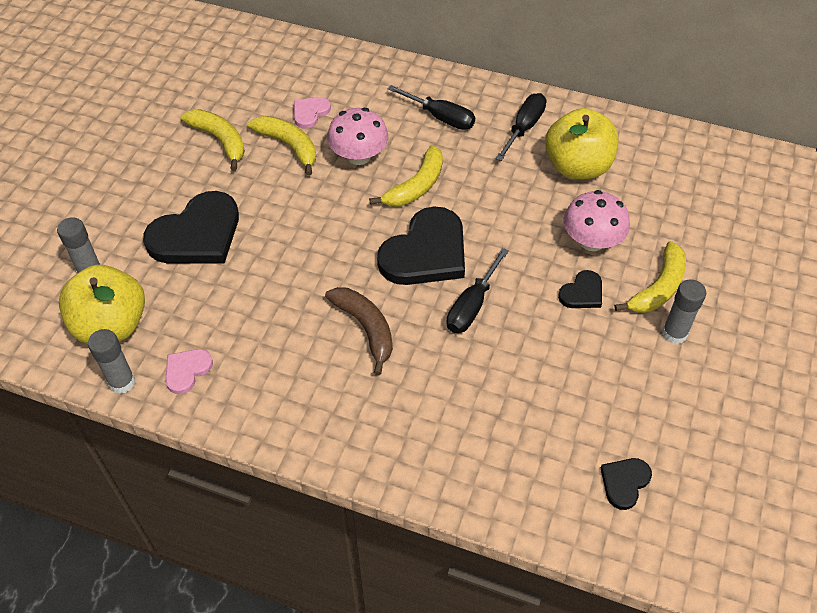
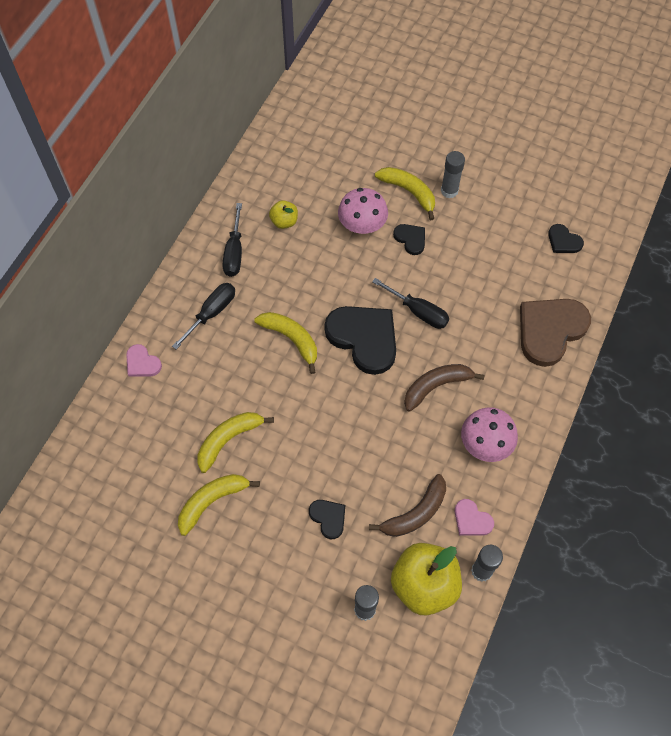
camera: 85 degrees left, 10 degrees up
black heart [143,191,239,263] -> black heart [309,500,345,539], size x0.48
pink heart [294,97,331,129] -> pink heart moved to [126,344,162,377]
pink mushroom [327,108,389,165] -> pink mushroom moved to [461,407,518,462]
black screwdriver [496,93,546,161] -> black screwdriver turned 120 degrees counterclockwise [222,203,242,277]
yellow apple [545,108,619,179] -> yellow apple [269,200,298,229], size x0.50
none -> brown banana [369,474,446,537]
none -> brown heart [520,299,591,367]

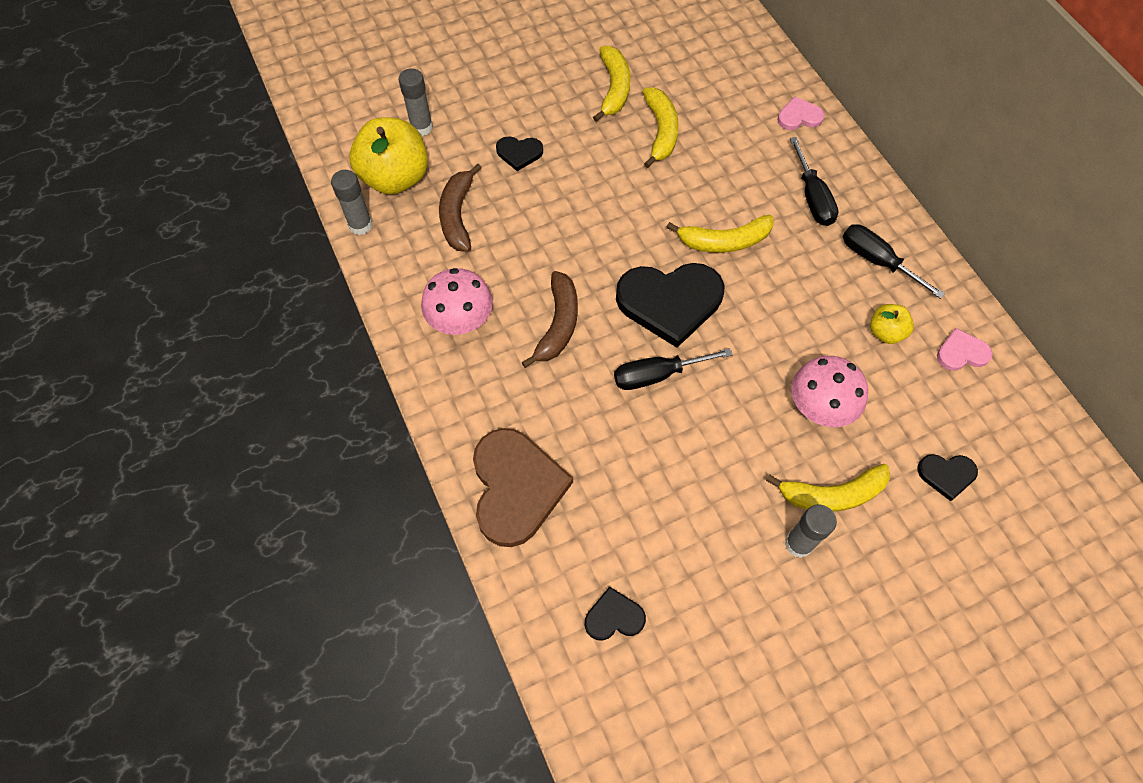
camera: 130 degrees right, 0 degrees up
black heart [393,224,425,255] -> black heart moved to [917,454,978,501]
pink heart [455,499,494,536] -> pink heart moved to [937,328,993,371]

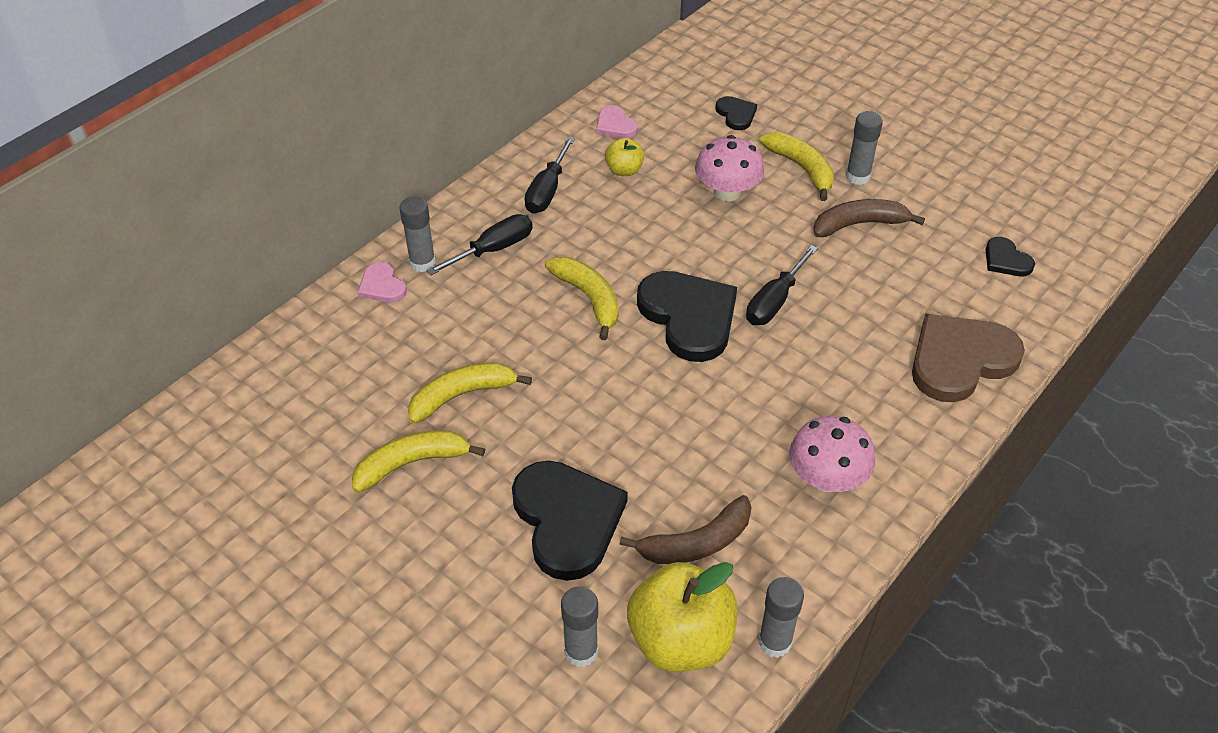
camera: 115 degrees left, 15 degrees down
black heart [496,136,543,171] -> black heart [512,461,628,581], size x2.08
brown banana [522,271,578,368] -> brown banana moved to [813,199,925,237]
black screwdriver [614,348,733,390] -> black screwdriver turned 75 degrees clockwise [746,245,818,325]
none -> grey glue stick [399,197,436,272]

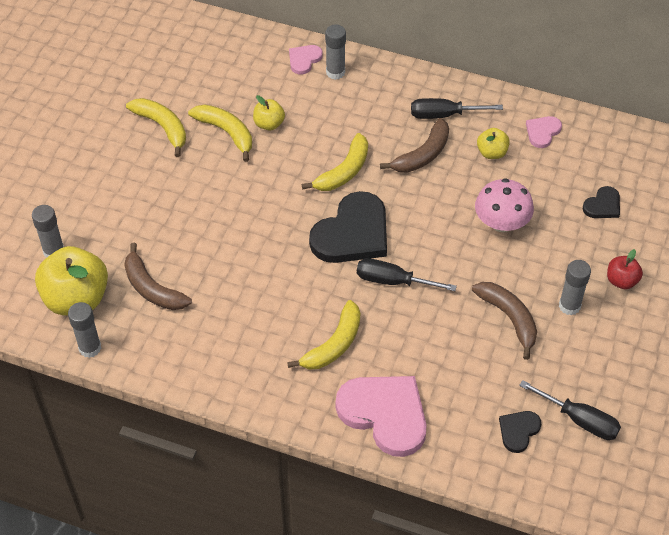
camera: 70 degrees right, 5 degrees up
black screwdriver [426,214,533,276] -> black screwdriver moved to [519,380,621,440]
black heart [512,461,628,581] -> none
yellow banana [760,132,834,201] -> yellow banana moved to [287,300,360,369]
pink mushroom [789,416,875,492] -> none
brown heart [912,314,1025,402] -> pink heart [336,376,427,457]
none -> yellow apple [253,95,285,130]
none -> brown banana [380,118,449,173]
none -> red apple [607,249,643,289]

